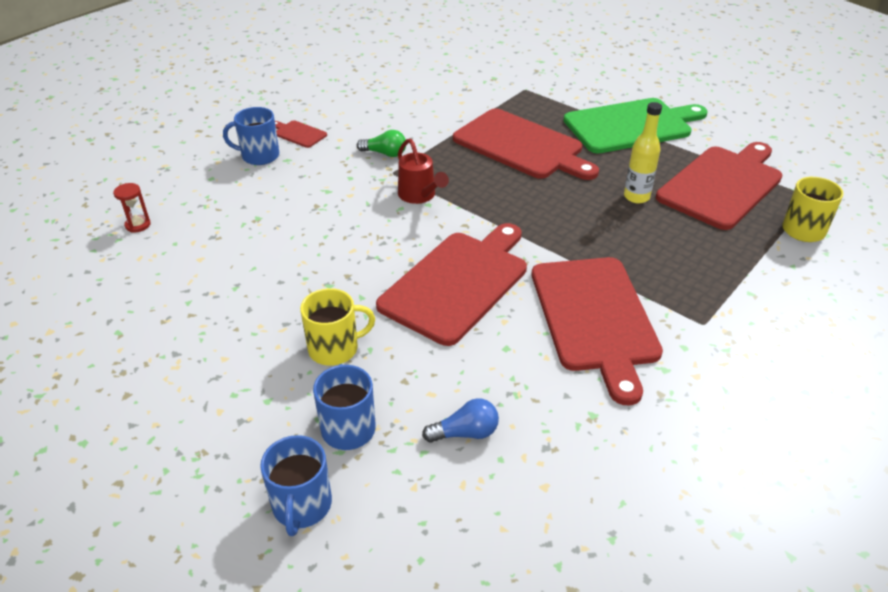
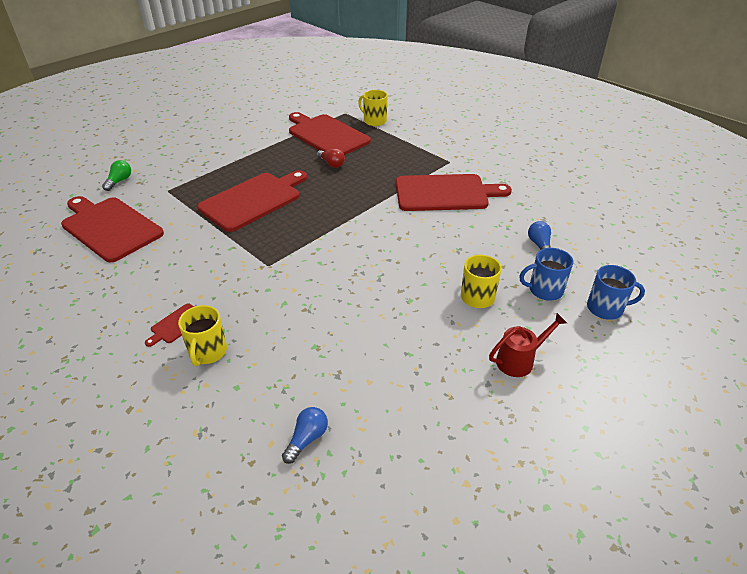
camera: 85 degrees left, 0 degrees up
red hourglass [113,183,151,233] -> blue light bulb [282,407,328,464]
blue mug [223,107,279,165] -> yellow mug [178,305,227,366]
green light bulb [357,130,406,157] -> green light bulb moved to [102,160,131,191]
red cutting board [376,223,527,346] -> red cutting board moved to [61,196,164,262]
red watering can [398,139,449,204] -> red watering can moved to [489,313,567,377]
green cutting board [563,98,708,153] -> none
yellow bottle [624,102,662,203] -> red light bulb [316,149,345,168]

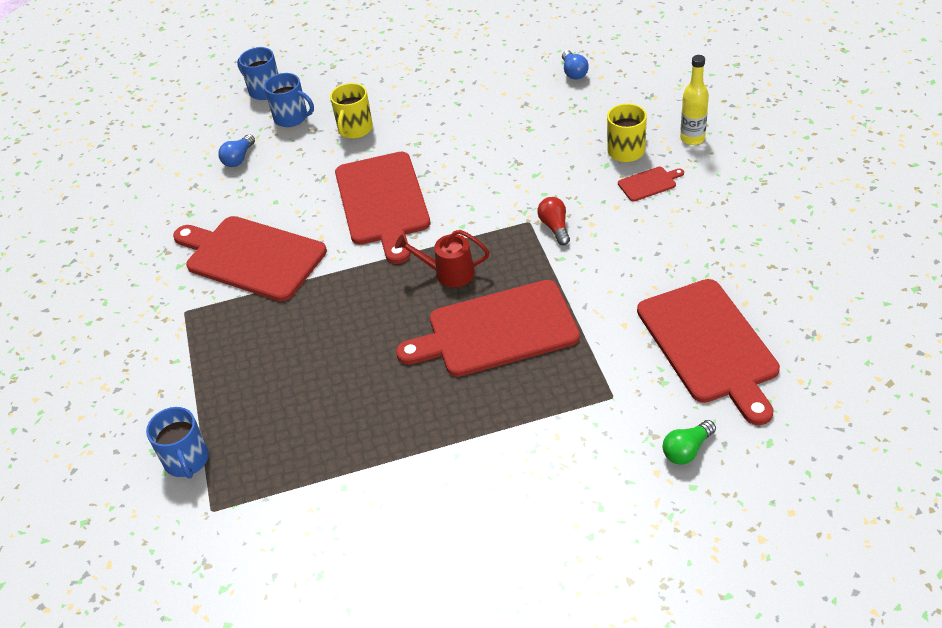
camera: 145 degrees left, 5 degrees up
blue light bulb [282,407,328,464] -> blue light bulb turned 75 degrees counterclockwise [562,50,589,80]
red cutting board [289,112,371,155] -> red cutting board moved to [335,152,430,264]
red light bulb [316,149,345,168] -> red light bulb moved to [537,197,570,245]
yellow mug [358,90,388,126] -> blue mug [146,407,209,479]
red watering can [489,313,567,377] -> red watering can moved to [395,230,489,287]
none -> yellow bottle [680,55,709,145]

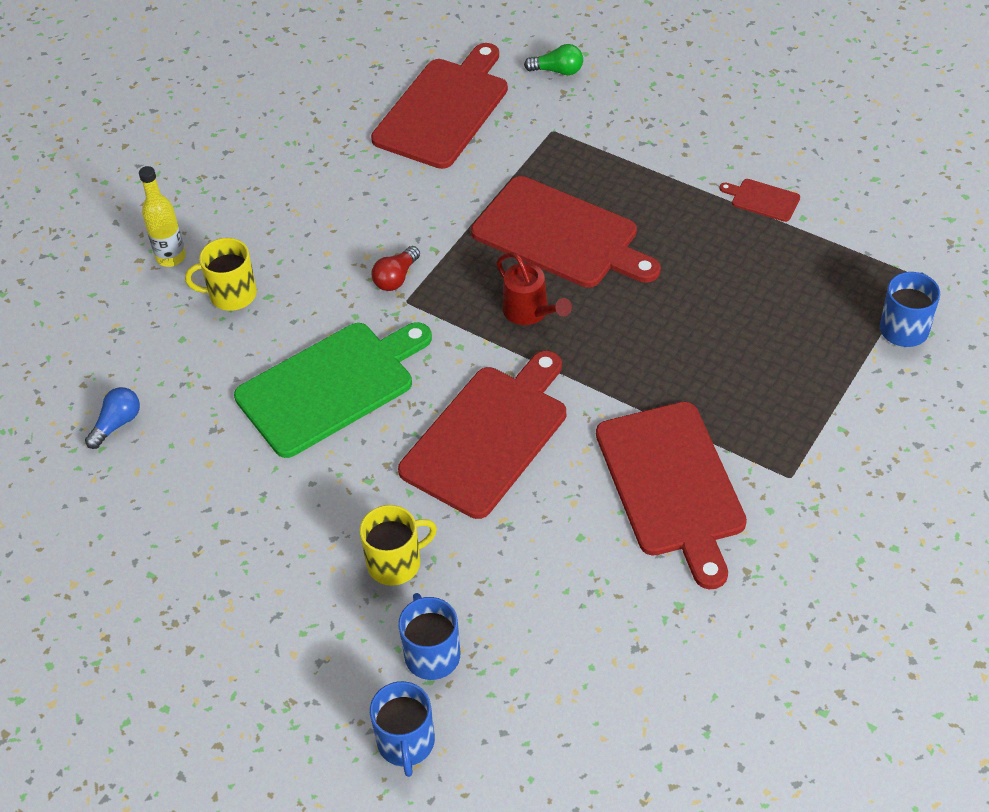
camera: 135 degrees left, 5 degrees up
blue light bulb [218,134,255,167] -> none
red cutting board [618,167,684,202] -> red cutting board moved to [719,179,800,222]
none -> green cutting board [234,322,432,458]

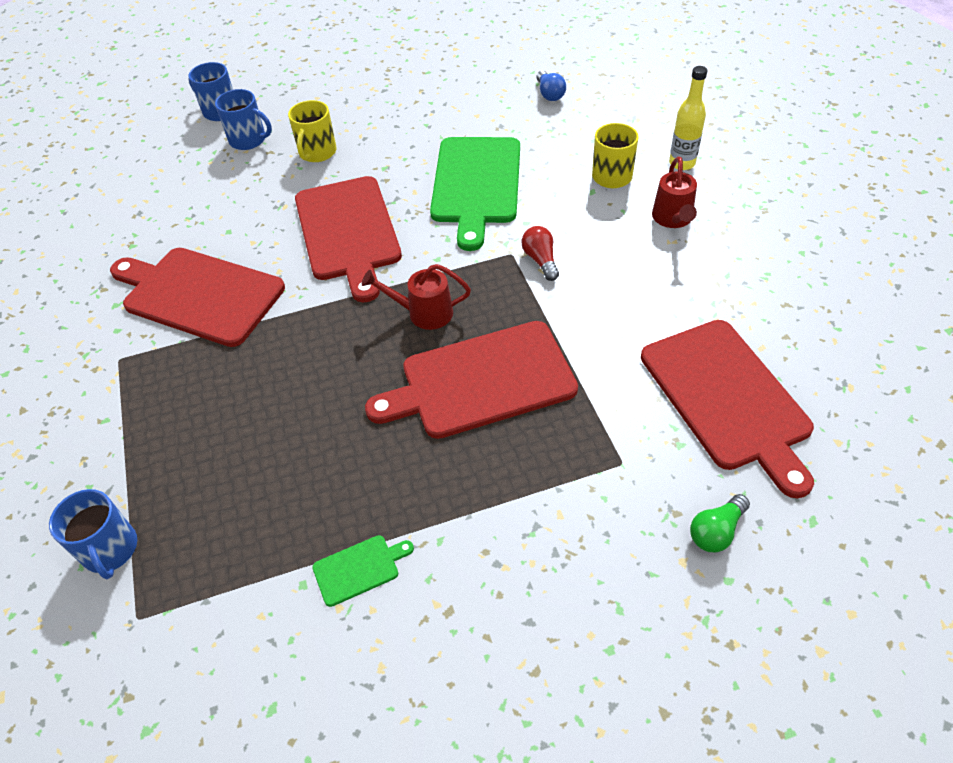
camera: 130 degrees right, 0 degrees up
red cutting board [719,179,800,222] -> green cutting board [312,535,414,607]
none -> red watering can [652,157,697,228]

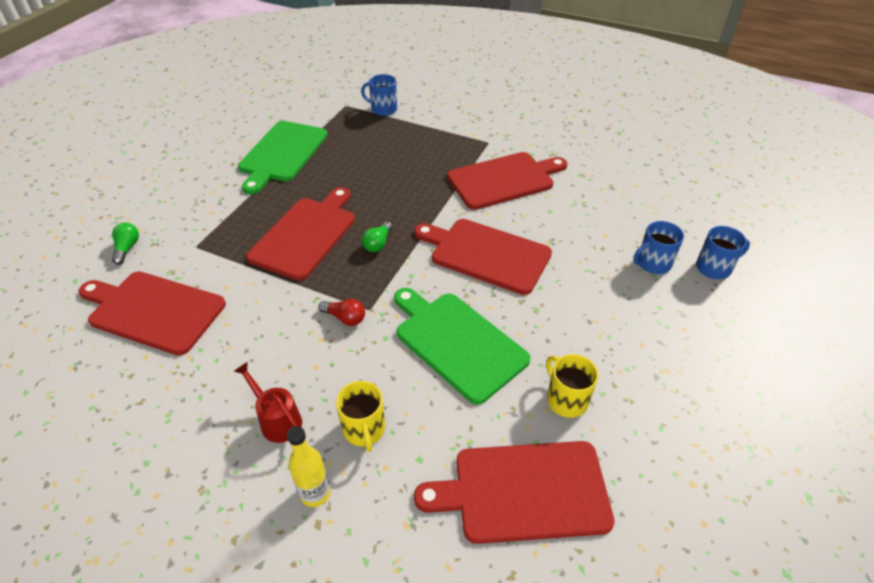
camera: 130 degrees right, 5 degrees down
yellow mug [288,100,336,162] -> yellow mug moved to [546,354,598,418]
green cutting board [312,535,414,607] -> green cutting board [238,121,328,194], size x2.39
red watering can [362,264,471,330] -> green light bulb [362,222,393,252]
blue light bulb [536,71,566,101] -> red cutting board [414,441,615,544]

